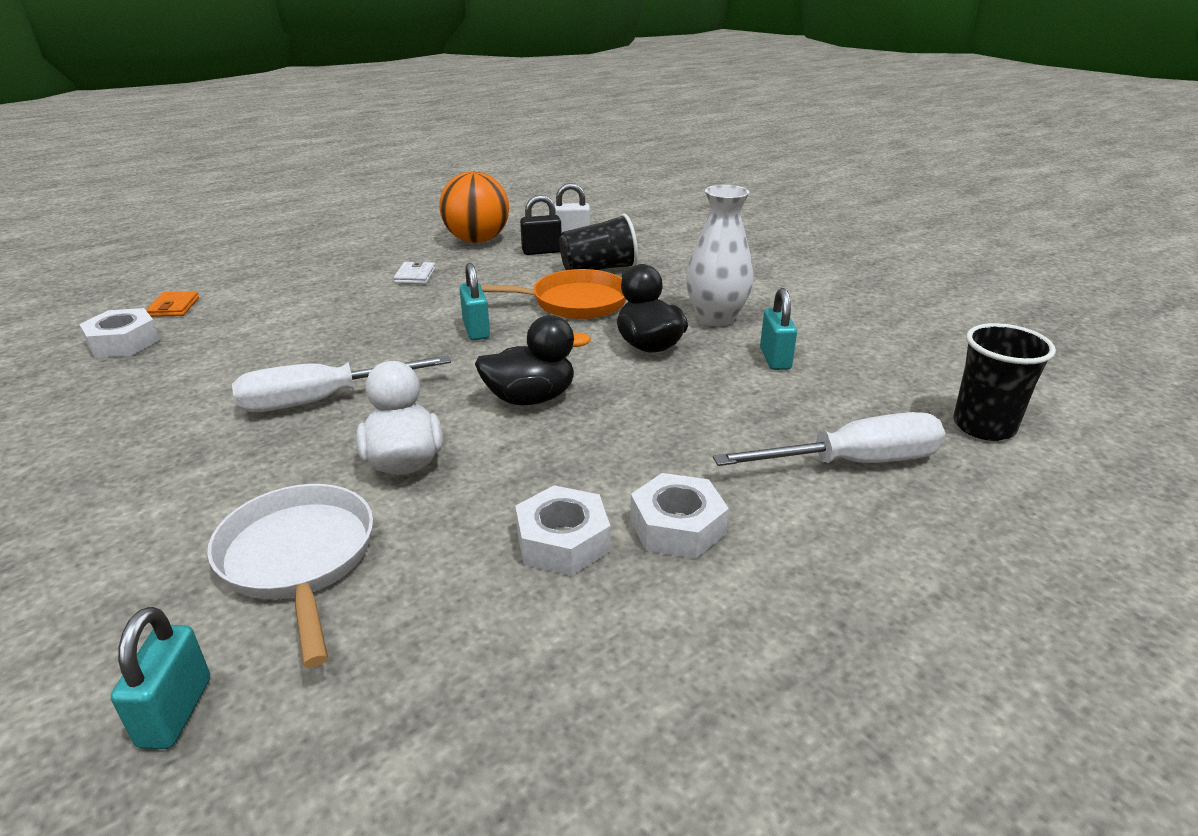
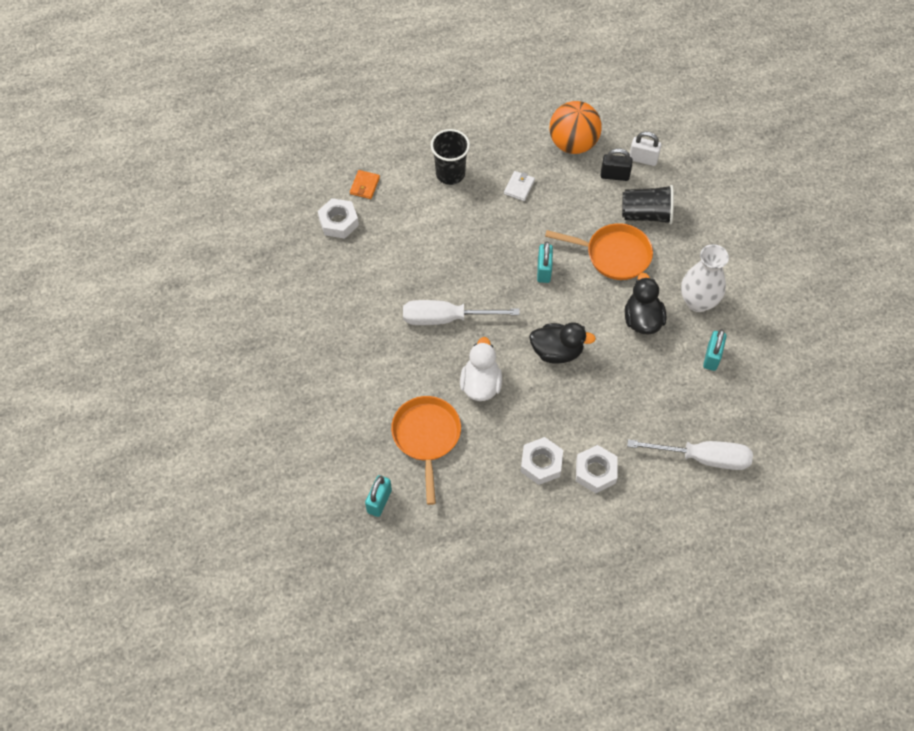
camera: 20 degrees right, 30 degrees up
white pan [207,484,373,668] -> orange pan [391,396,461,505]
black cup [953,323,1056,441] -> black cup moved to [431,129,470,185]

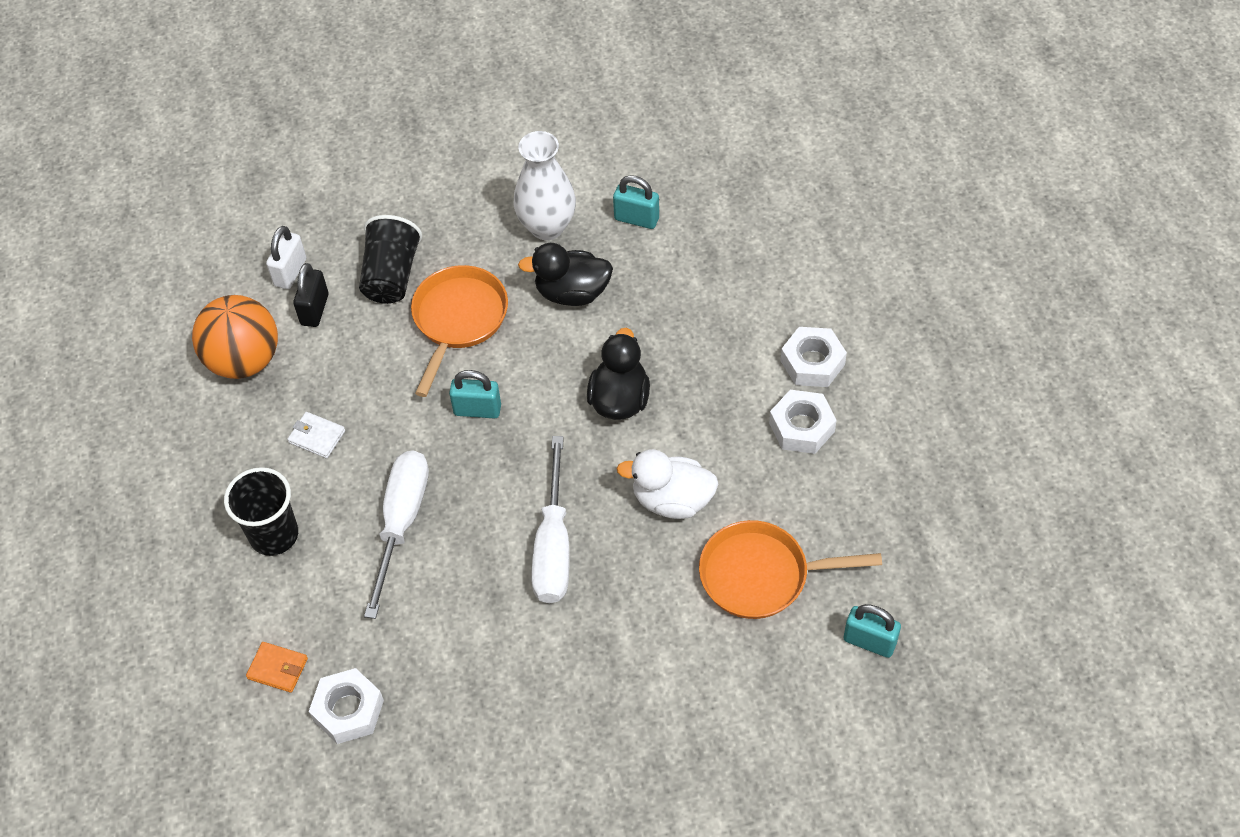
camera: 85 degrees left, 5 degrees down
white screwdriver [627,439,753,470] -> white screwdriver moved to [364,450,429,619]

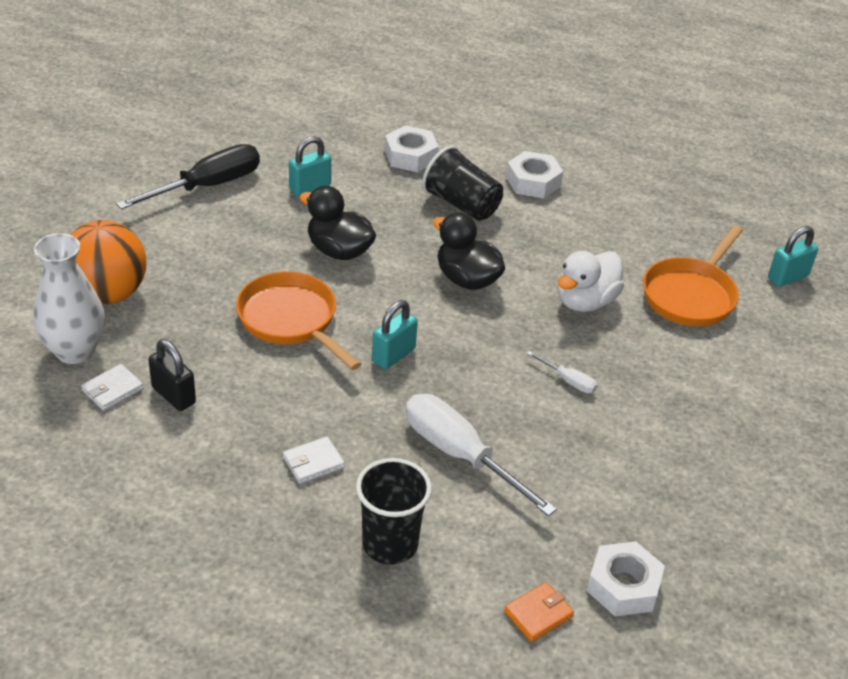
camera: 60 degrees left, 15 degrees down
orange ball [192,295,278,379] -> orange ball moved to [70,220,146,304]
white padlock [266,226,306,289] -> white wallet [81,364,144,411]
black cup [359,215,422,304] -> black cup moved to [422,146,503,221]
white vase [514,131,576,240] -> white vase moved to [34,233,105,364]
black duck [518,243,613,306] -> black duck turned 90 degrees clockwise [299,186,376,260]
white screwdriver [531,436,570,603] -> white screwdriver [527,351,597,393], size x0.45
white nut [769,390,837,454] -> white nut moved to [385,125,439,172]
none -> black screwdriver [116,144,260,209]

